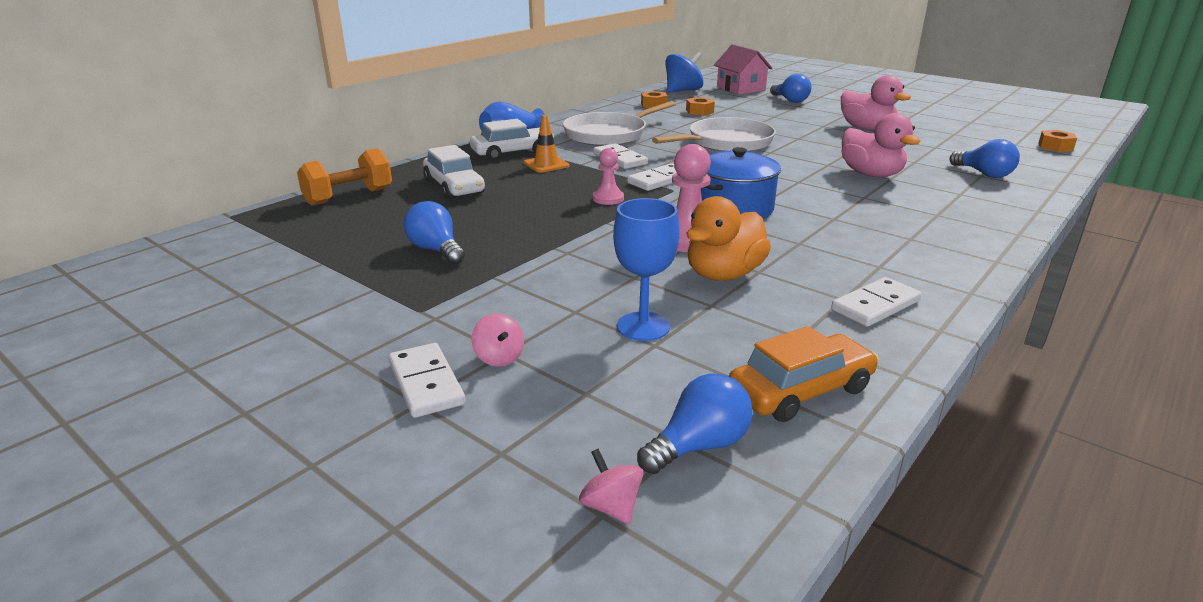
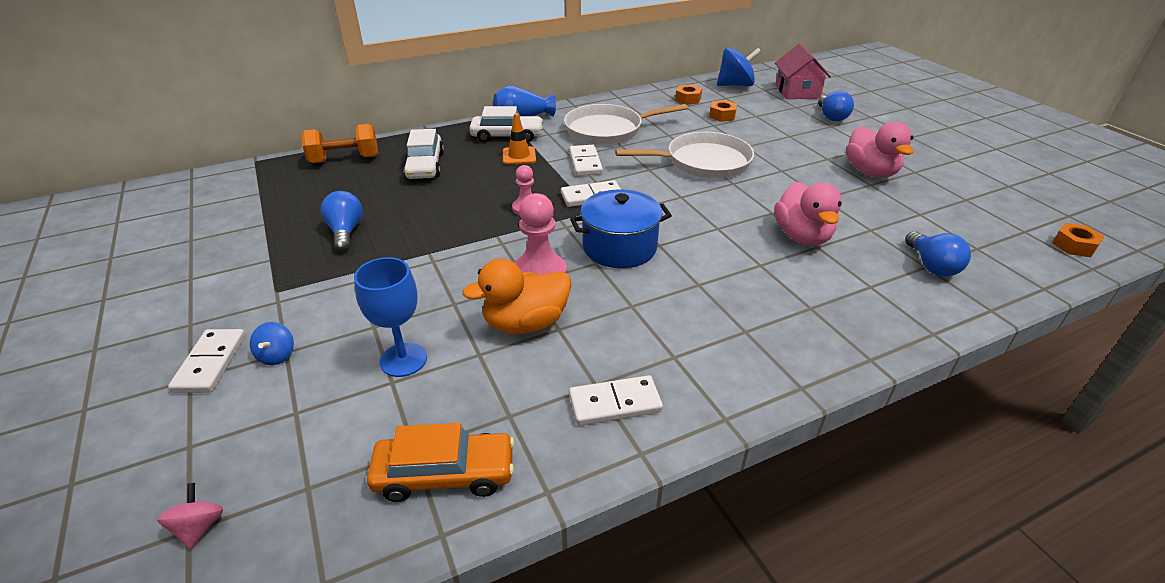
camera: 25 degrees right, 10 degrees up
pink spinning top [471,314,524,367] -> blue spinning top [250,322,294,365]
blue light bulb [637,374,753,474] -> none

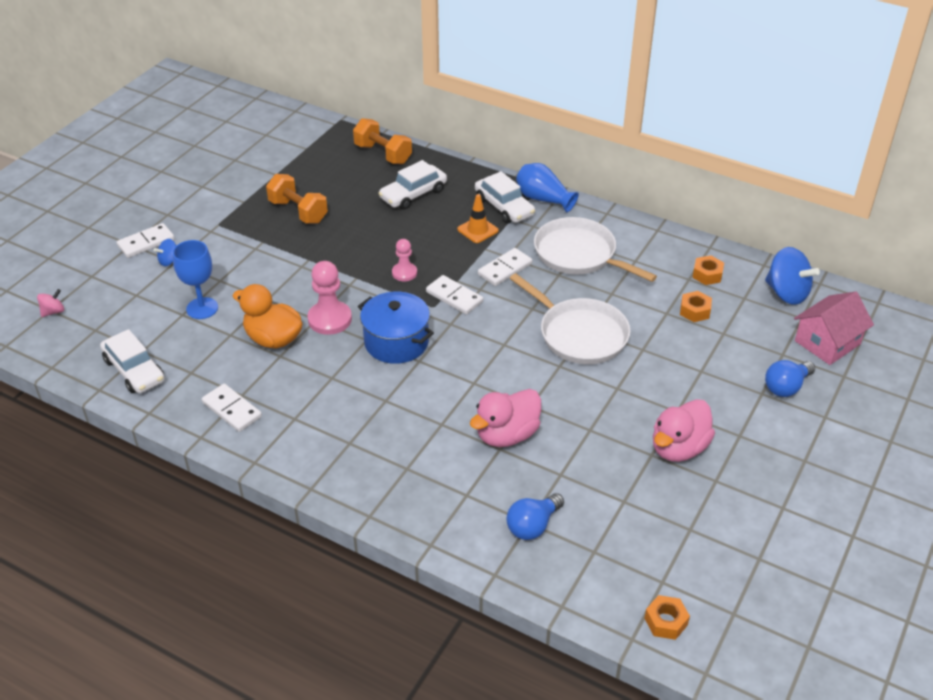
camera: 55 degrees right, 5 degrees up
blue light bulb [321,191,363,251] -> orange dumbbell [266,174,328,224]
orange car [367,423,515,502] -> white car [100,329,165,393]

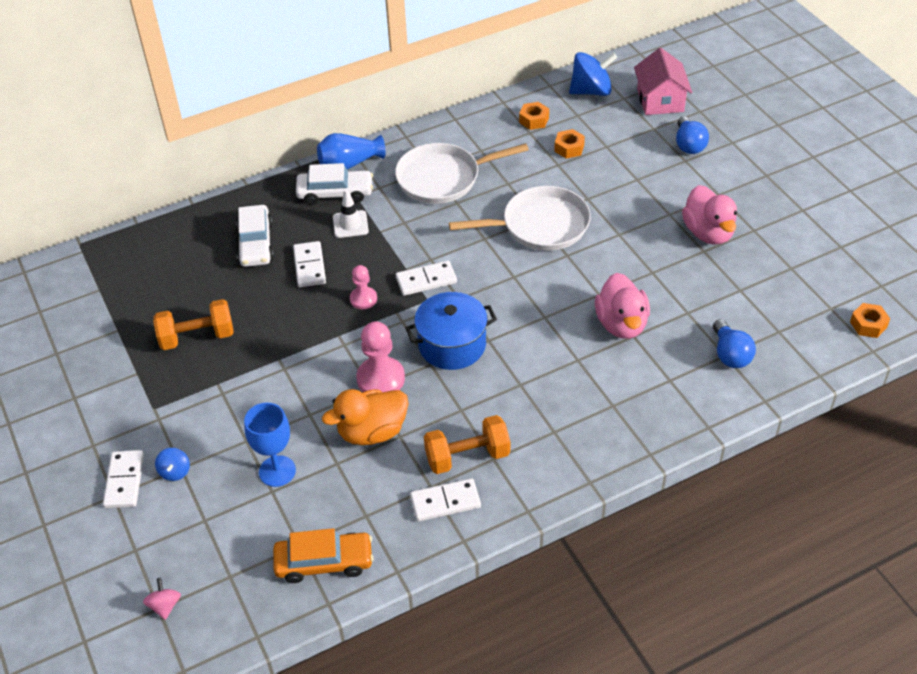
camera: 55 degrees left, 5 degrees up
white car [100,329,165,393] -> orange car [273,528,374,583]
orange dumbbell [353,118,412,164] -> orange dumbbell moved to [424,415,510,474]
orange traffic cone [457,194,499,243] -> white traffic cone [333,189,369,238]
white domino [478,248,533,286] -> white domino moved to [293,241,326,287]

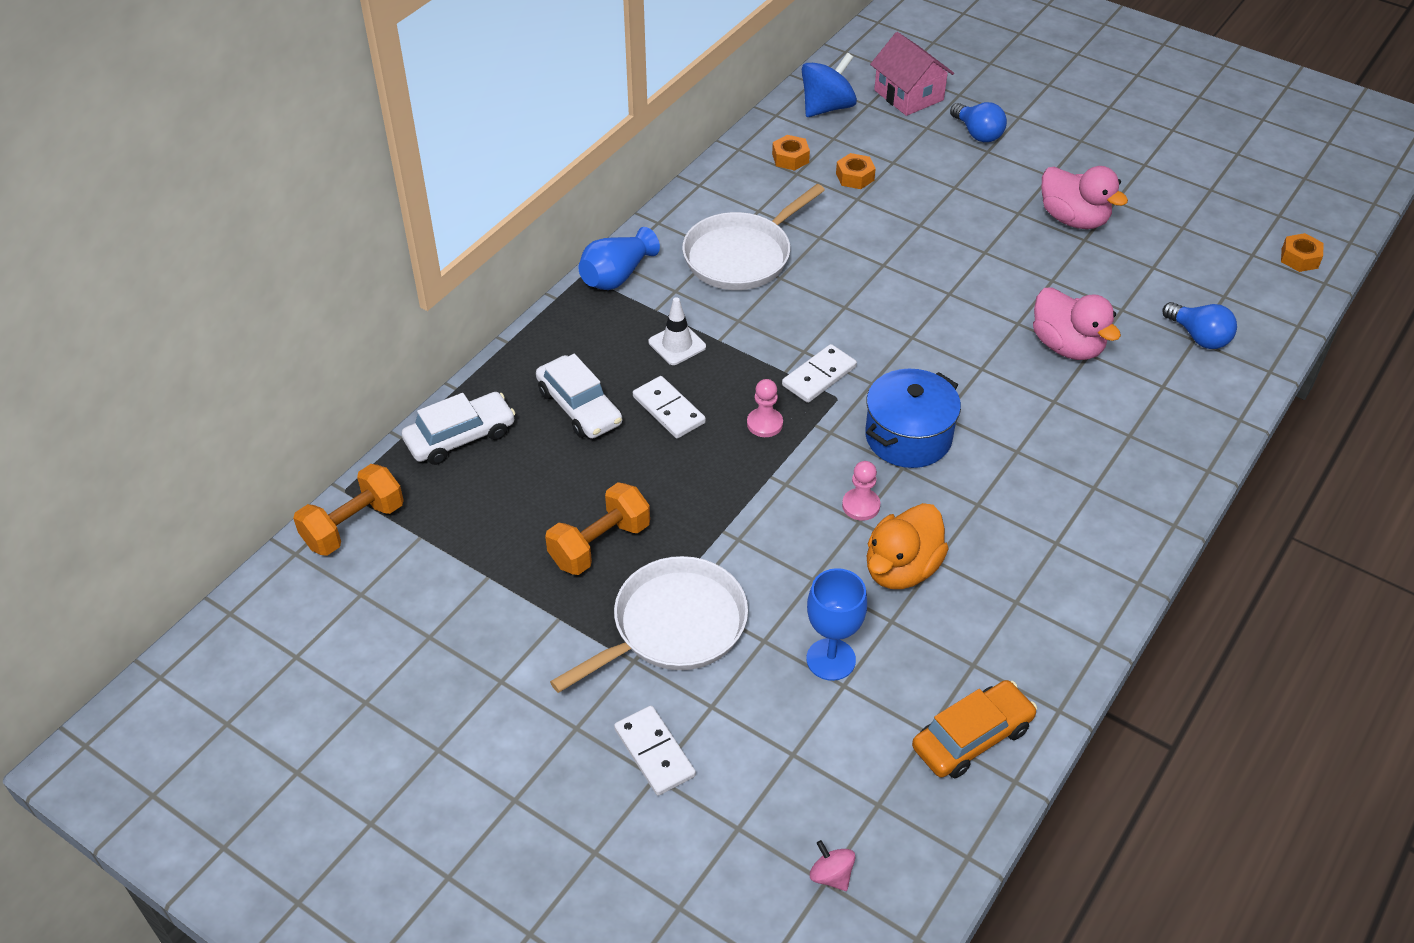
camera: 30 degrees left, 0 degrees up
blue spinning top [155,448,190,481] -> none
white car [296,163,373,205] -> white car moved to [402,392,516,465]
pink pawn [356,321,405,392] -> pink pawn [842,461,880,521], size x0.60
white domino [410,478,481,521] -> none
orange dumbbell [424,415,510,474] -> orange dumbbell moved to [293,464,404,556]
white pan [449,186,591,251] -> white pan moved to [550,556,748,693]

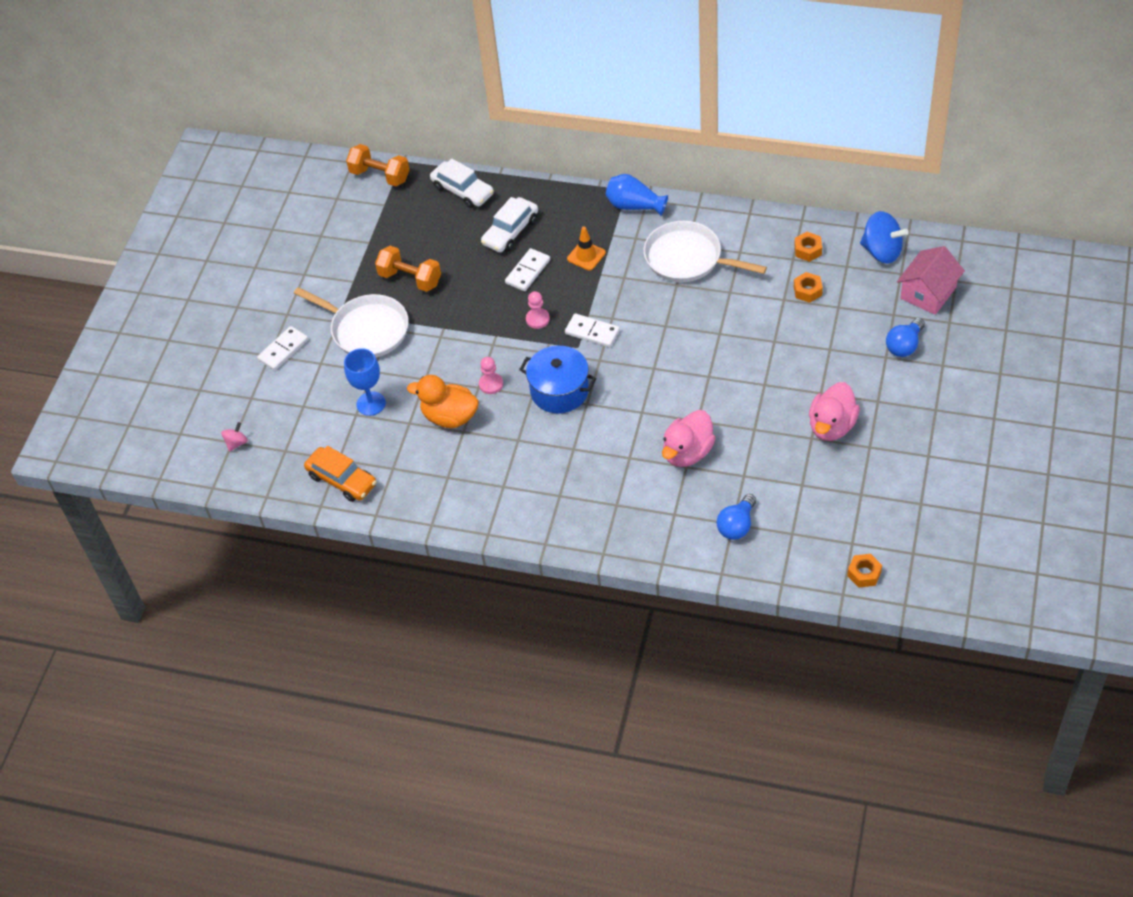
camera: 75 degrees right, 5 degrees up
white traffic cone [649,297,706,365] -> orange traffic cone [567,227,606,271]

